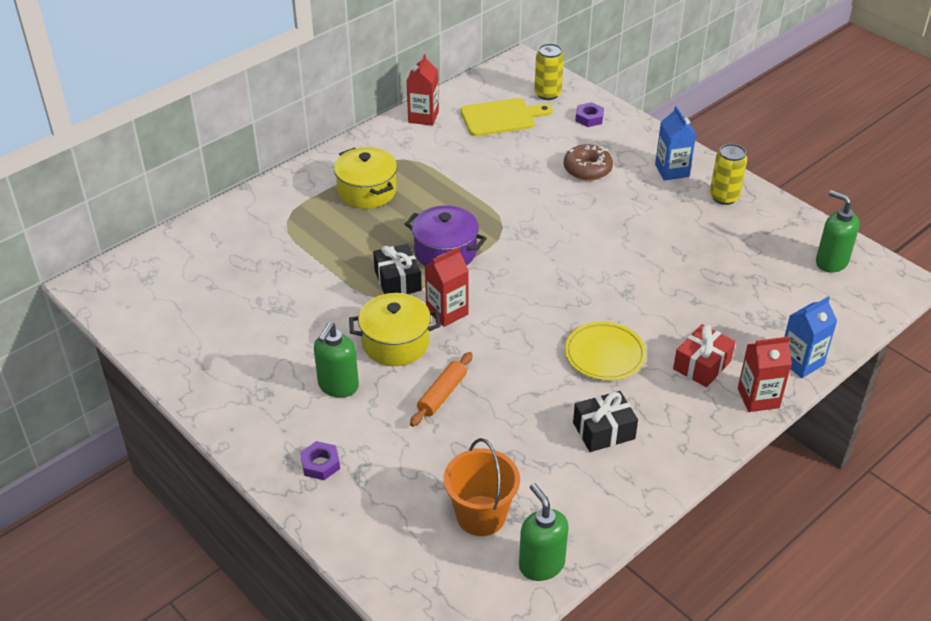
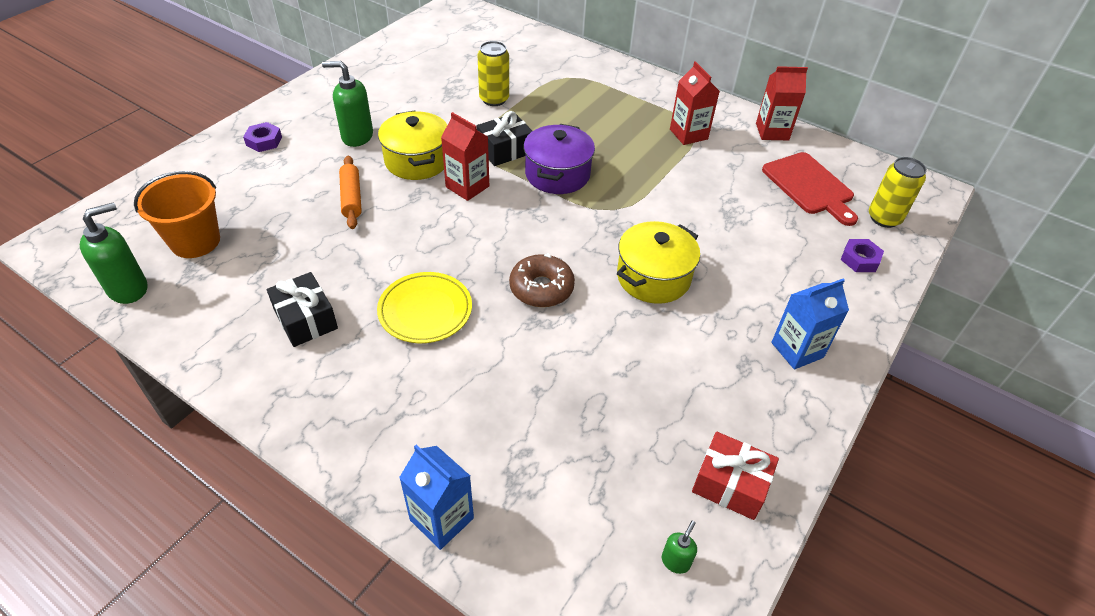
camera: 75 degrees right, 5 degrees up
yellow pot [334,147,397,209] -> yellow pot moved to [617,221,700,304]
orange rolling pin [410,352,473,427] -> orange rolling pin turned 60 degrees clockwise [339,155,362,229]
yellow cutting board [461,98,553,136] -> red cutting board [762,152,858,226]
brown donut [564,144,613,181] -> brown donut moved to [509,253,575,307]
red gift [673,324,735,387] -> red gift moved to [692,432,779,520]
yellow can [710,144,747,205] -> yellow can moved to [477,41,509,106]
red carton [738,336,792,412] -> red carton moved to [670,61,720,145]
green soap dispenser [816,190,859,273] -> green soap dispenser [662,521,697,574], size x0.50

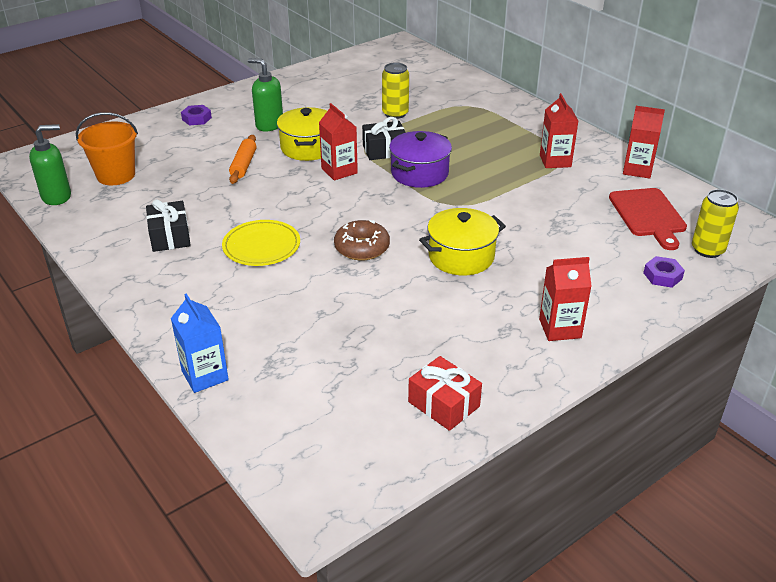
camera: 20 degrees right, 10 degrees down
green soap dispenser [662,521,697,574] -> none
blue carton [771,278,849,370] -> red carton [539,257,592,341]

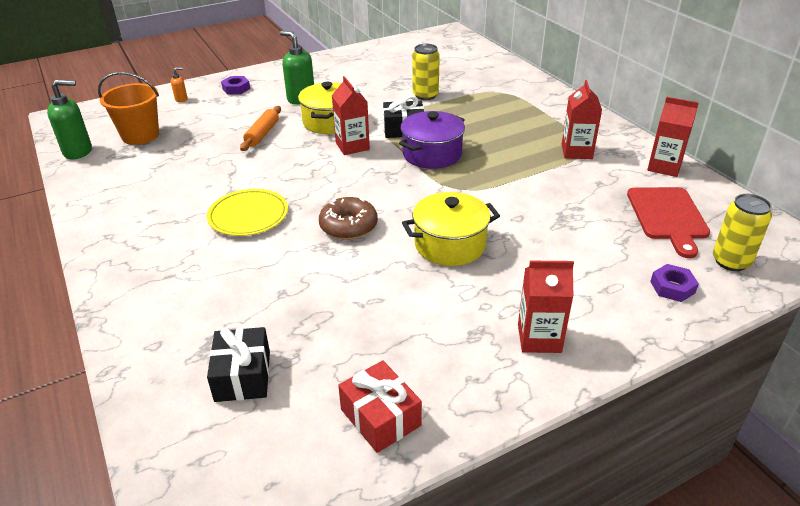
camera: 10 degrees right, 0 degrees up
black gift [146,199,191,252] -> black gift moved to [207,327,270,402]
blue carton [171,293,229,393] -> none
none -> orange soap dispenser [171,67,188,102]

